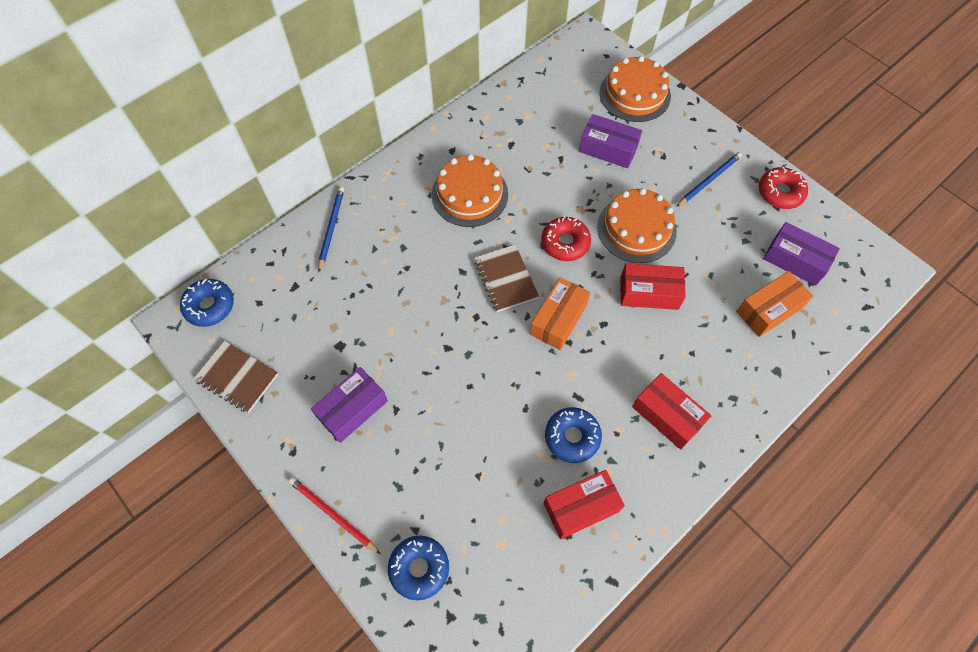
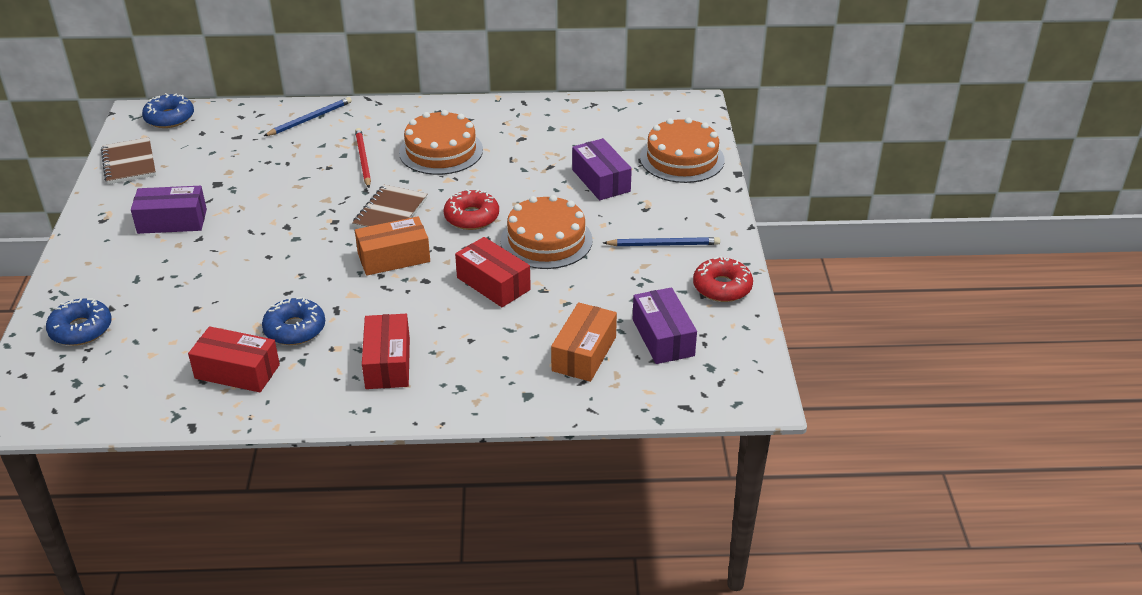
camera: 40 degrees right, 25 degrees down
red pencil [288,477,381,554] -> red pencil moved to [355,128,371,188]
orange box [736,271,813,337] -> orange box turned 75 degrees counterclockwise [551,302,617,382]

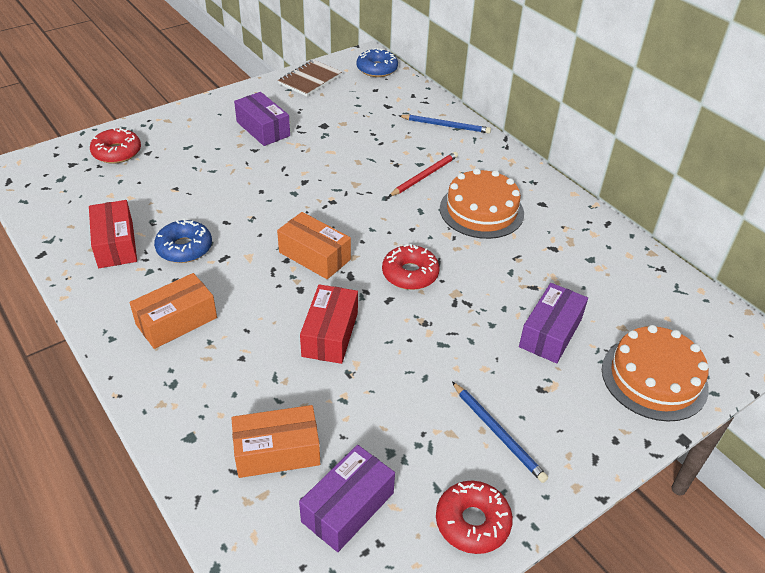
camera: 55 degrees right, 5 degrees up
blue donut [46,298,112,346] -> red donut [90,127,141,164]
brown notebook [352,185,427,228] -> none
red box [362,314,410,389] -> orange box [129,273,217,349]
orange cake [500,195,593,269] -> none

